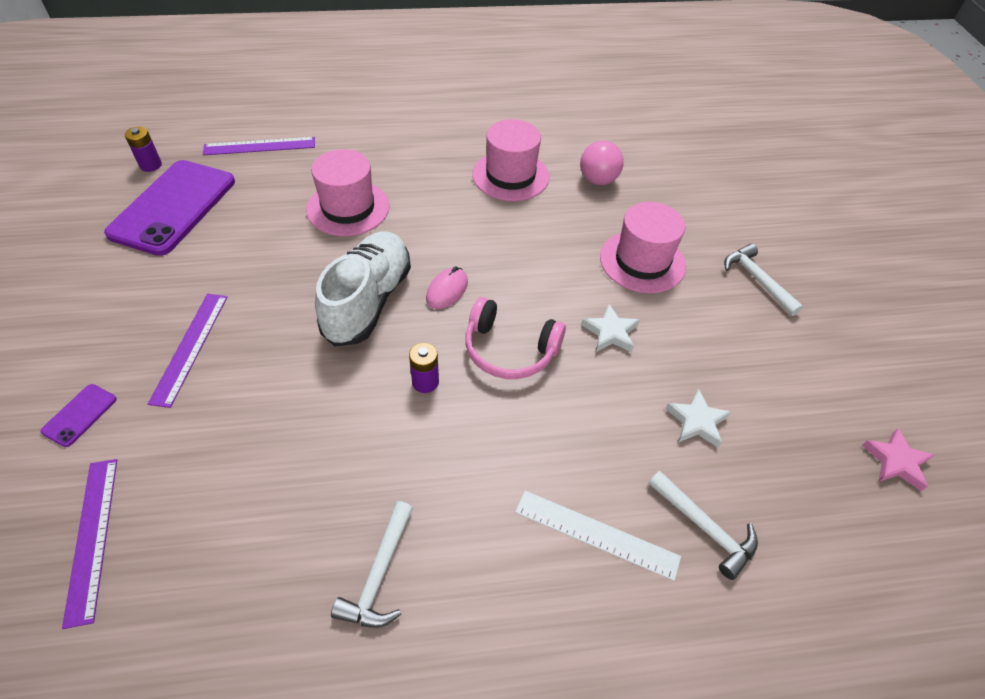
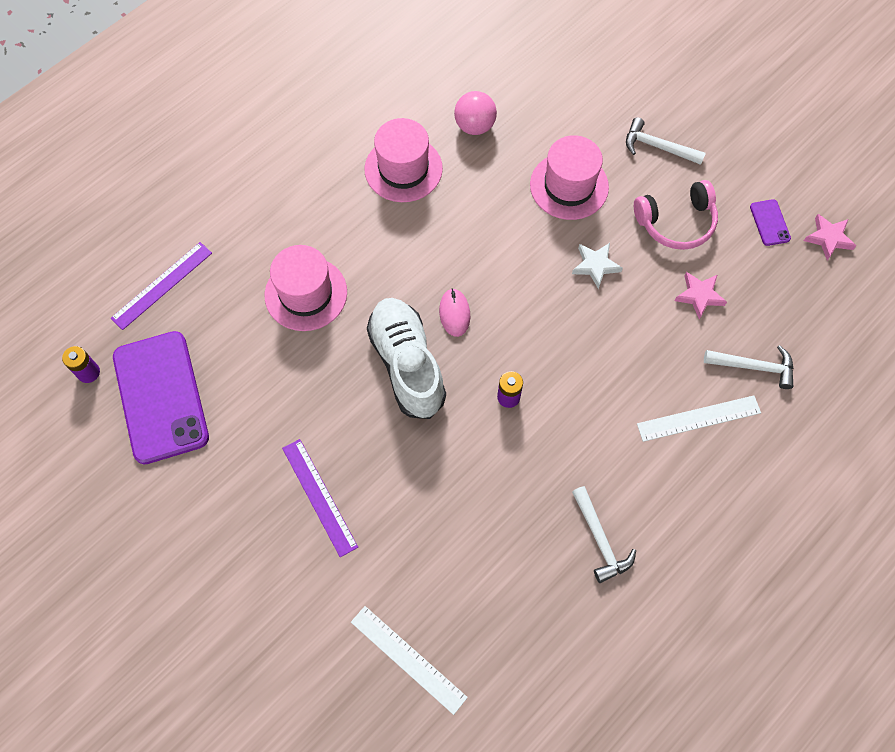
camera: 35 degrees left, 15 degrees up
purple phone [41,384,117,447] -> purple phone moved to [750,199,791,246]
purple ruler [62,459,117,629] -> white ruler [351,606,468,715]
pink headphones [465,297,566,379] -> pink headphones moved to [634,180,718,250]
white star [666,389,731,448] -> pink star [674,272,727,320]

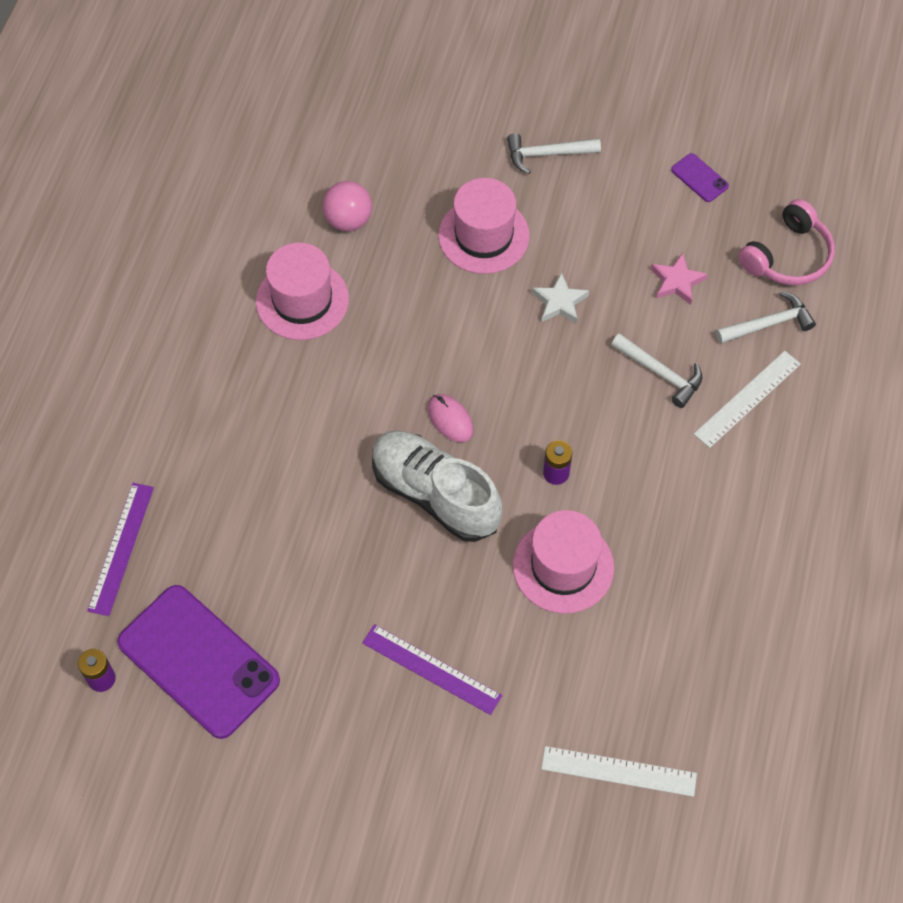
camera: 30 degrees left, 5 degrees down
pink hat [265,245,347,331] -> pink hat moved to [513,510,614,614]
white hammer [572,486,636,583] -> white hammer moved to [611,333,702,408]
pink headphones [634,180,718,250] -> pink headphones moved to [738,199,835,285]
pink star [804,214,856,260] -> none

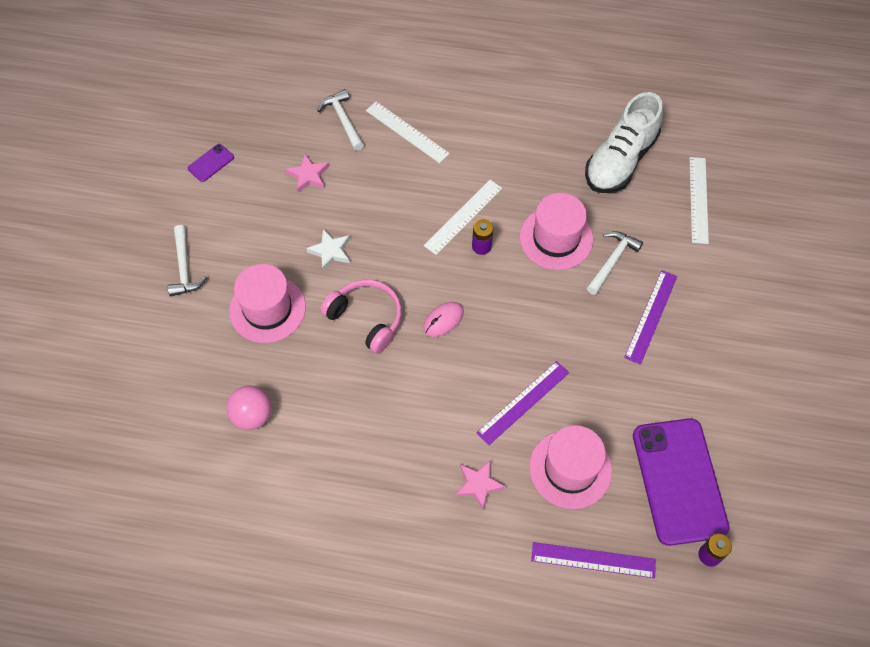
camera: 95 degrees left, 0 degrees up
purple phone [117,585,280,739] -> purple phone turned 45 degrees counterclockwise [633,418,730,546]
pink hat [256,243,349,340] -> pink hat moved to [529,425,612,509]
white shoe [372,431,502,542] -> white shoe moved to [585,92,663,193]
white hammer [611,333,702,408] -> white hammer moved to [587,231,643,295]
pink headphones [738,199,835,285] -> pink headphones moved to [320,280,402,353]
none -> white ruler [424,180,502,255]
none -> pink star [455,460,506,511]
none -> purple ruler [476,361,569,445]

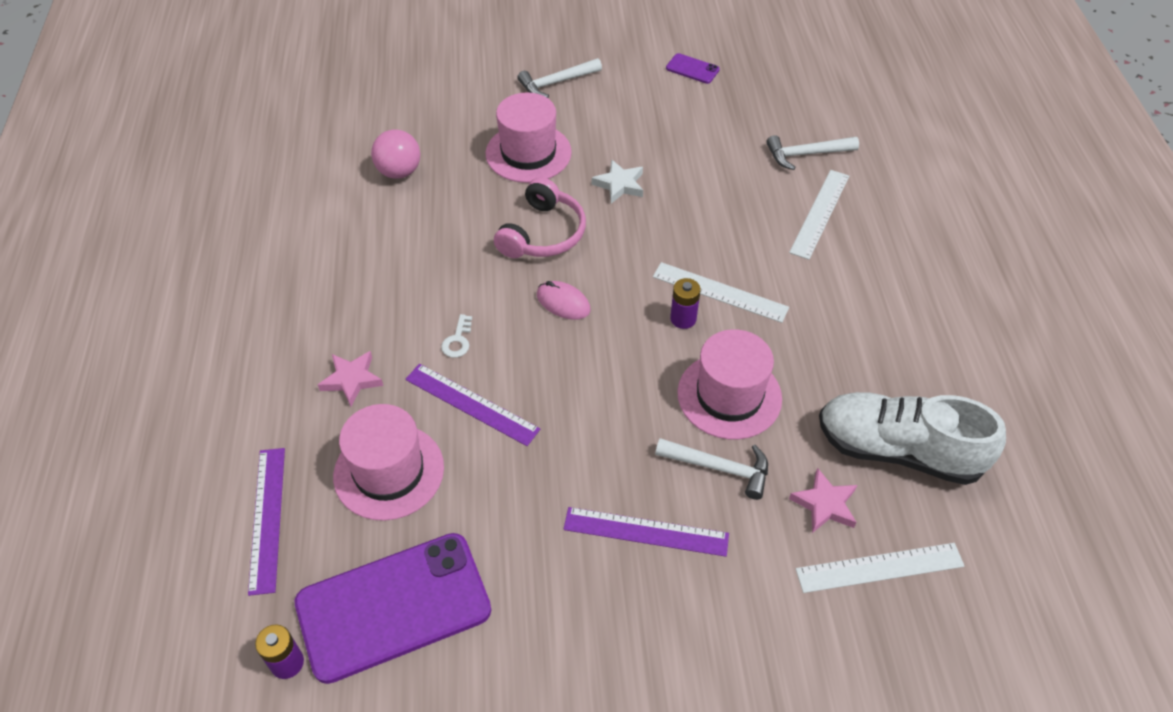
camera: 75 degrees right, 10 degrees down
pink star [285,154,329,192] -> pink star moved to [789,468,857,533]
white hammer [317,89,364,151] -> white hammer turned 150 degrees counterclockwise [766,135,859,170]
none -> white key [441,314,472,358]

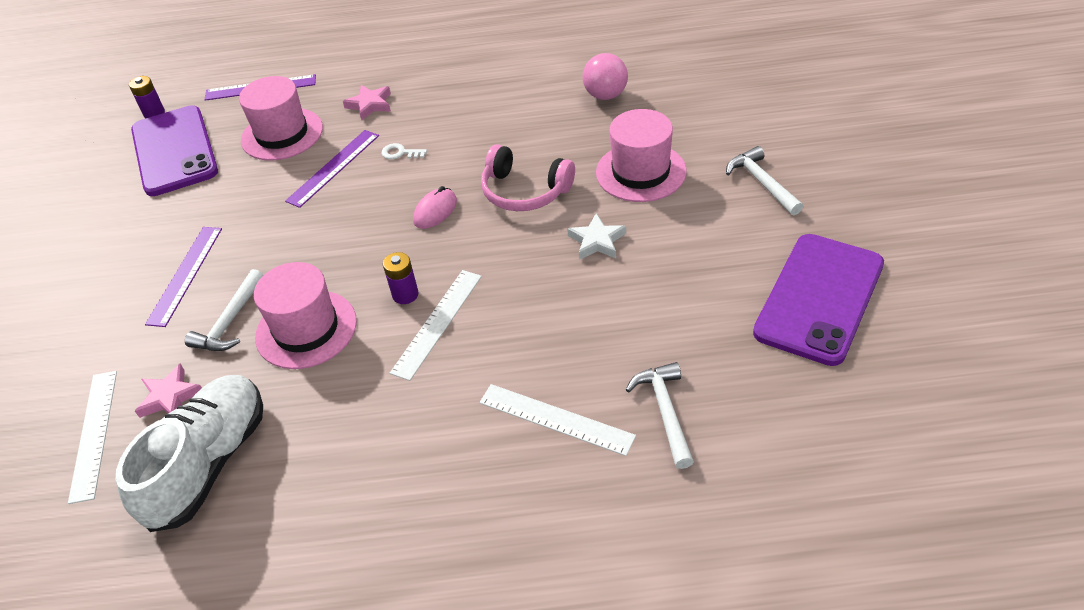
camera: 95 degrees right, 5 degrees down
purple phone [666,53,720,84] -> purple phone [753,234,884,366], size x2.43

